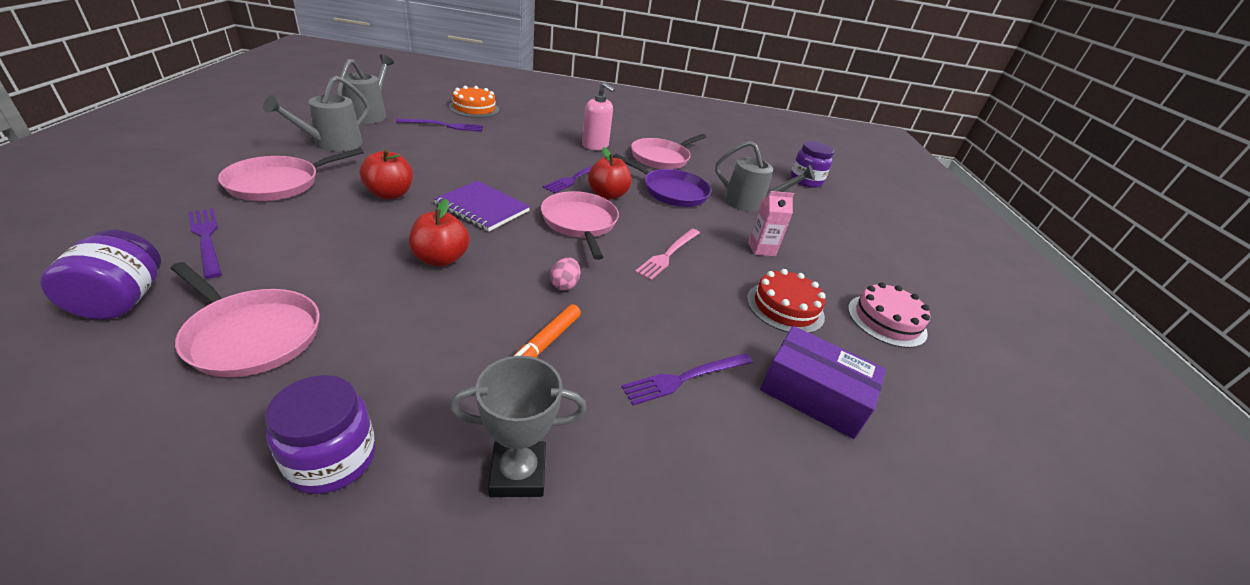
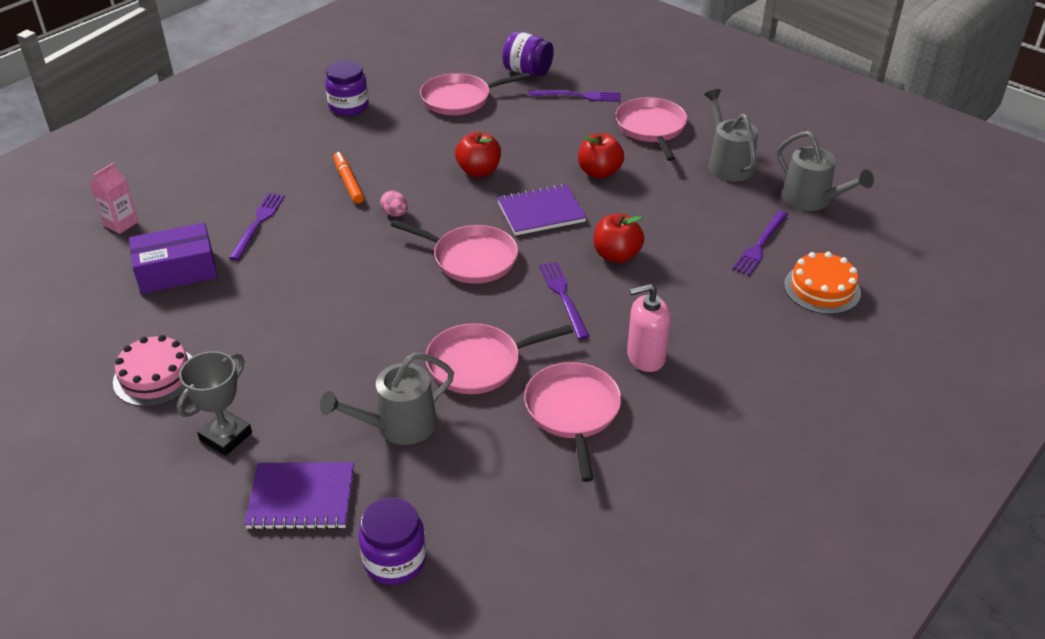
camera: 135 degrees right, 5 degrees up
grey trophy [449,356,586,497] -> grey trophy moved to [177,351,252,456]
red apple [588,147,632,200] -> red apple moved to [594,213,644,263]
purple pan [613,154,711,207] -> pink pan [426,323,573,394]
pink fork [635,229,700,280] -> none
red cake [747,269,826,333] -> none
pink carton [748,191,794,256] -> pink carton moved to [90,163,138,234]
none -> purple notebook [244,462,354,530]

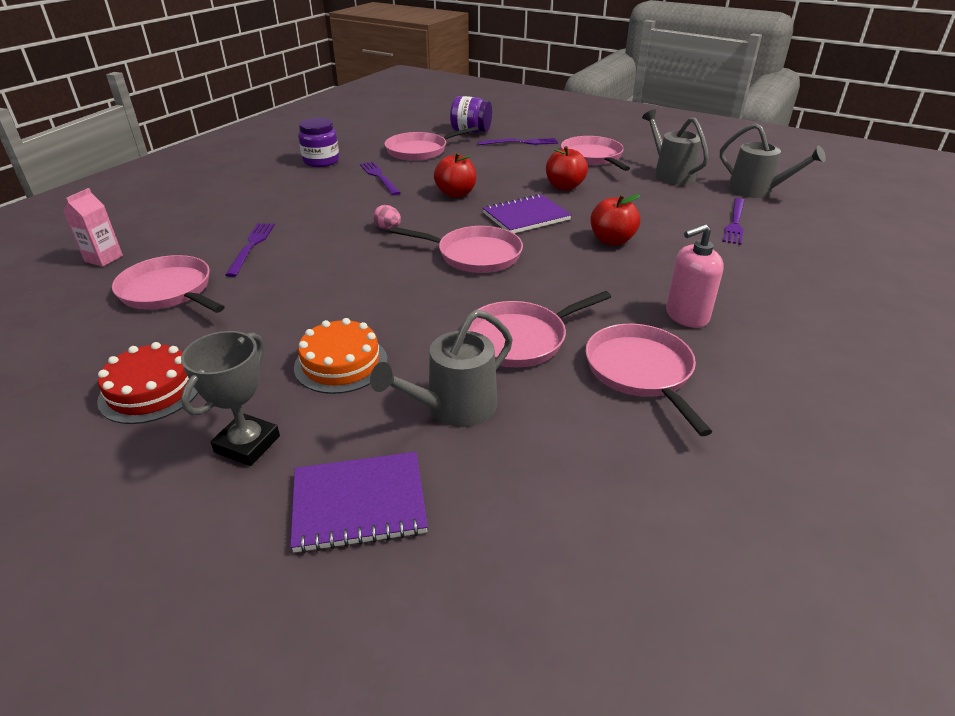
camera: 10 degrees left, 5 degrees down
pink cake [113,335,192,407] -> red cake [97,342,198,424]
purple box [129,223,218,294] -> pink pan [112,255,225,313]
orange marker [333,152,364,204] -> none
purple jar [359,497,426,585] -> none
purple fork [539,262,590,339] -> purple fork moved to [360,161,400,195]
orange cake [784,252,861,314] -> orange cake moved to [294,318,388,394]

